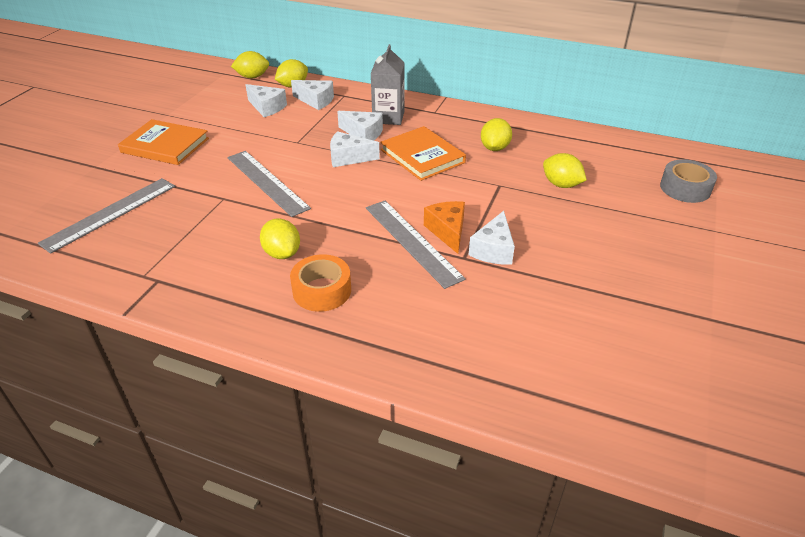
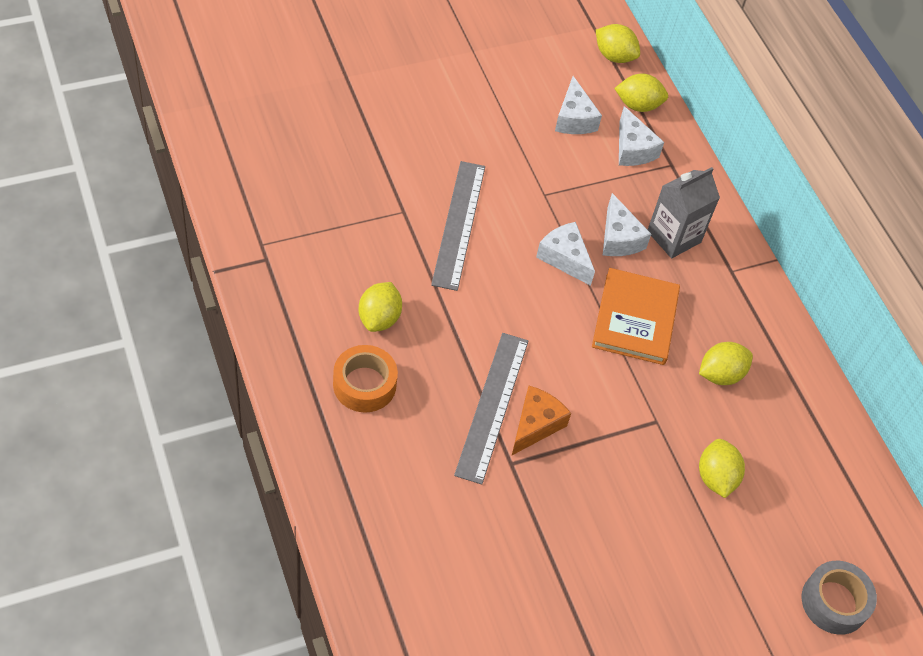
camera: 40 degrees right, 15 degrees up
grey ruler [38,178,175,254] -> none
orange book [118,119,209,165] -> none
white cheese [469,211,515,265] -> none

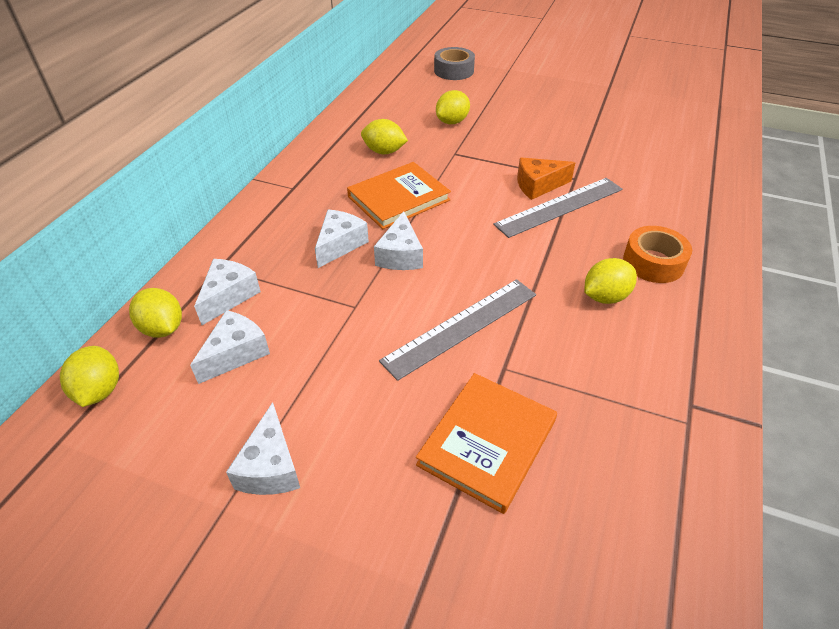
camera: 130 degrees left, 10 degrees down
grey carton [648,167,720,258] -> none
none -> white cheese [226,402,300,495]
none -> orange book [416,373,557,514]

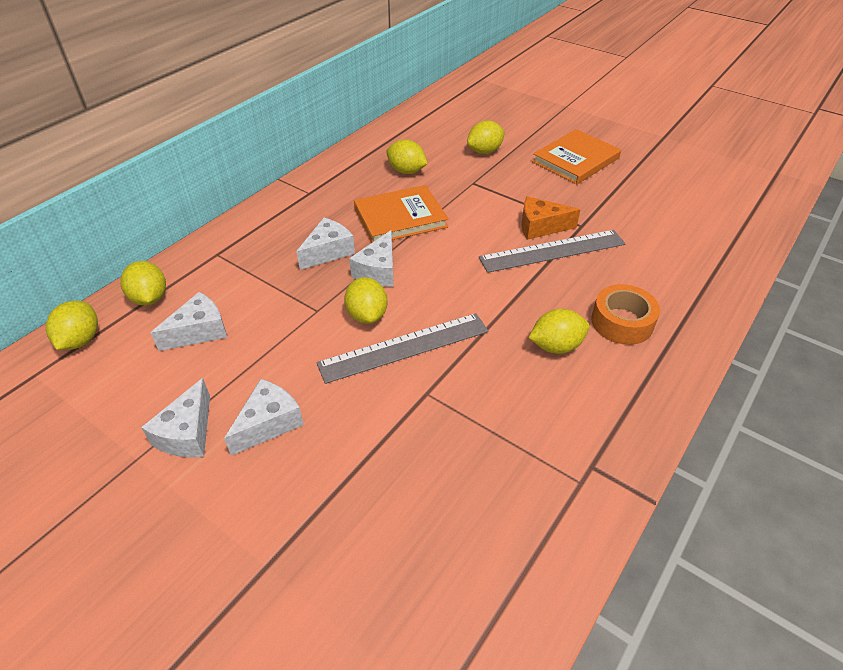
camera: 15 degrees right, 0 degrees up
white cheese [194,259,261,325] -> white cheese moved to [224,379,304,456]
orange book [416,373,557,514] -> orange book moved to [532,129,621,184]
grey tape [434,47,475,80] -> none
none -> yellow lemon [344,277,388,324]

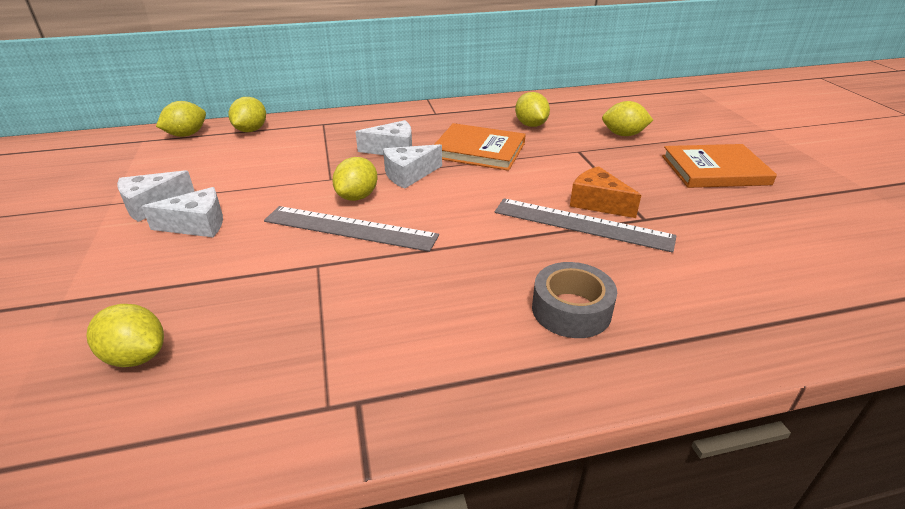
camera: 40 degrees right, 10 degrees down
white cheese [151,292,227,351] -> none
yellow lemon [528,309,589,354] -> yellow lemon moved to [86,304,164,367]
orange tape [591,284,660,345] -> grey tape [532,262,617,338]

